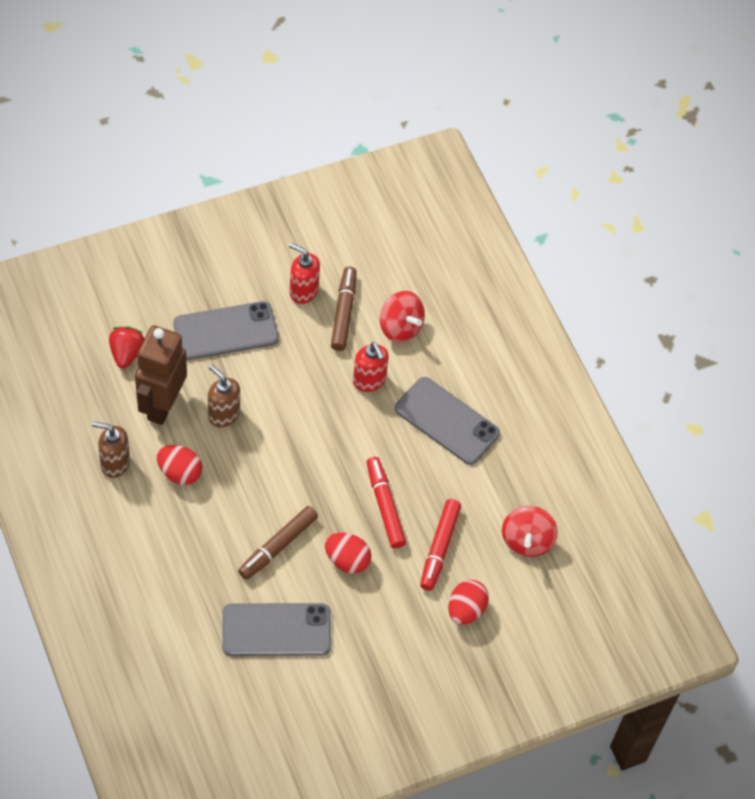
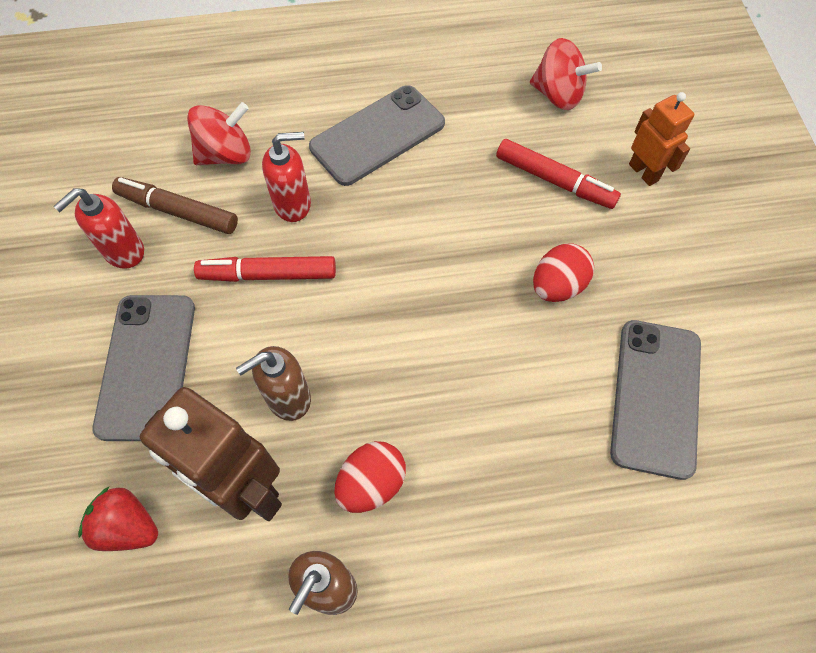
camera: 70 degrees left, 5 degrees up
brown marker [238,506,318,580] -> none
red marker [367,457,406,549] -> red marker moved to [194,256,336,282]
red egg [448,580,489,625] -> orange robot [629,92,694,186]

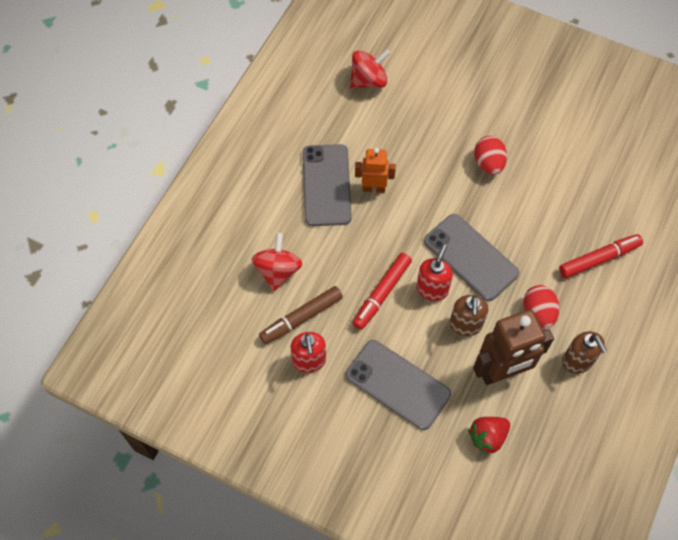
camera: 55 degrees left, 0 degrees up
red soap dispenser [262,132,311,222] -> red soap dispenser moved to [417,244,453,301]
red marker [496,139,621,209] -> red marker moved to [559,234,643,278]
grey phone [610,320,701,480] -> grey phone moved to [424,214,519,301]
orange robot [629,92,694,186] -> orange robot moved to [355,148,396,193]

